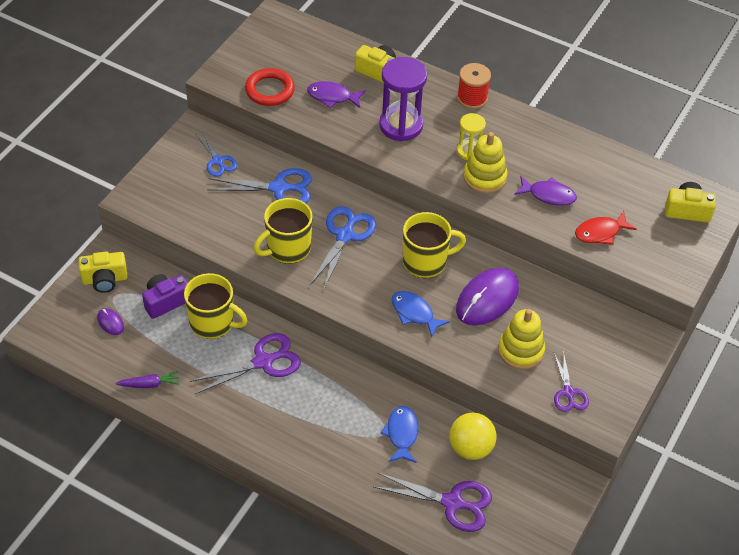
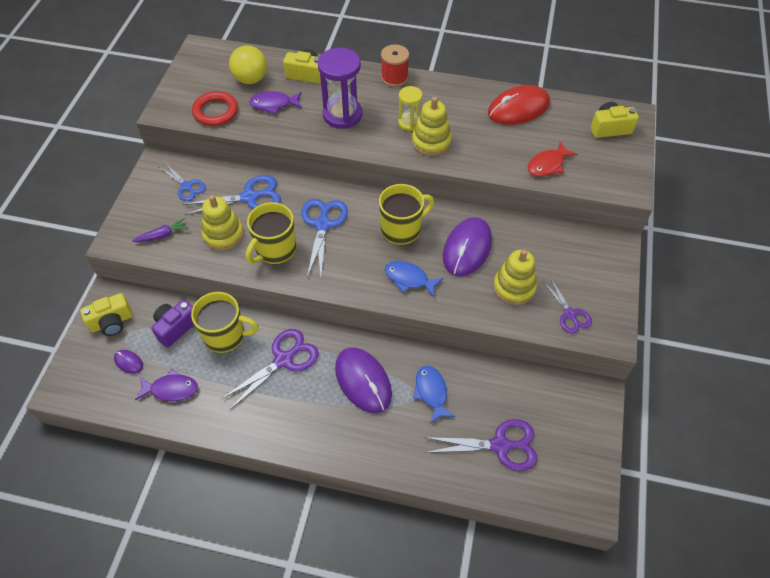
camera: 15 degrees left, 5 degrees up
purple carrot [116,371,180,388] -> purple carrot moved to [132,218,189,242]
yellow ball [449,413,497,460] -> yellow ball moved to [229,45,267,84]
purple fish [514,176,577,206] -> purple fish moved to [135,369,198,401]
none -> yellow stacking toy [202,195,244,251]
none -> purple mouse [335,347,392,413]
none -> red mouse [488,85,550,125]

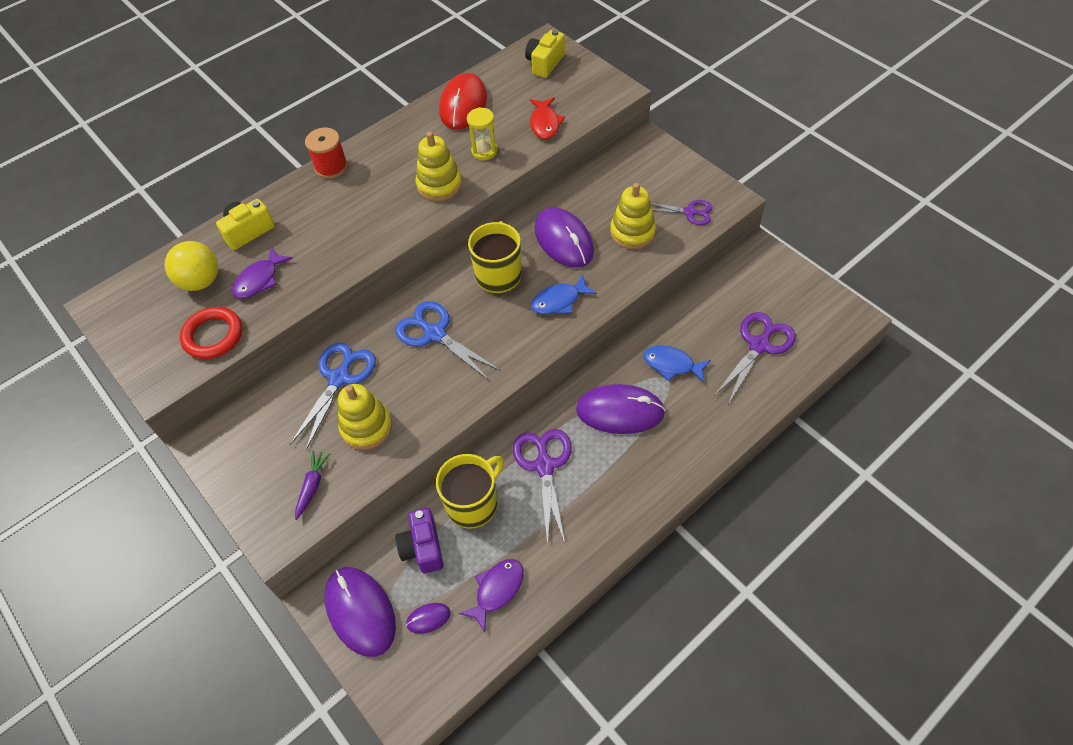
camera: 50 degrees left, 0 degrees up
yellow camera [80,293,133,336] -> purple mouse [324,567,396,657]
blue scissors [159,164,206,201] -> none
yellow mug [246,202,296,264] -> none
purple hourglass [318,48,362,129] -> none
yellow hourglass [398,86,422,131] -> yellow hourglass moved to [467,107,498,160]

